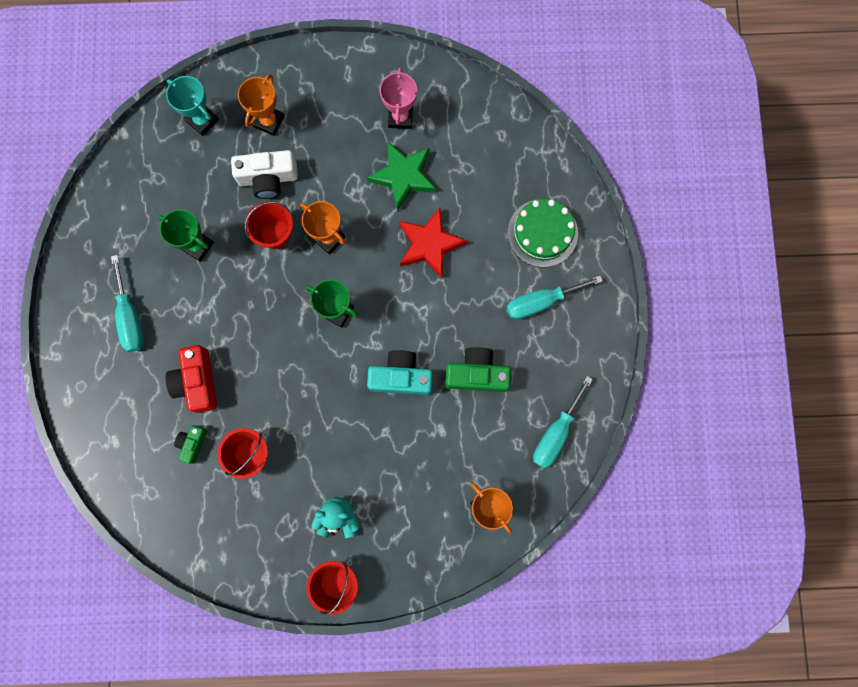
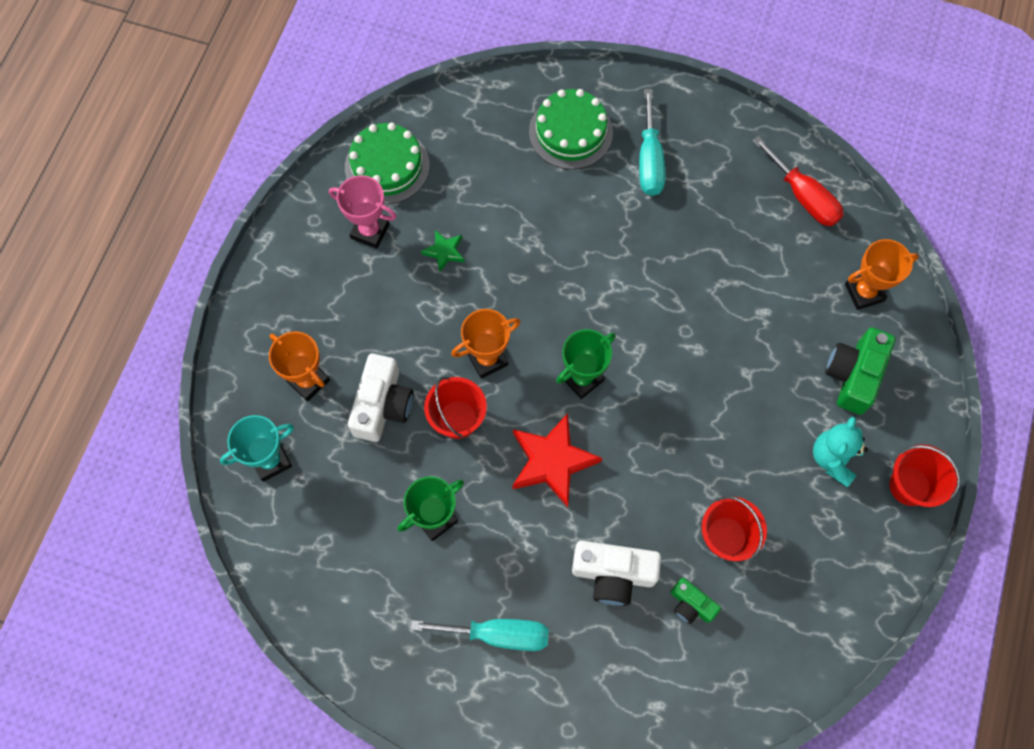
camera: 70 degrees left, 10 degrees down
red camera [165,345,217,413] -> white camera [572,541,661,606]
green star [367,141,436,211] -> green star [421,230,465,272], size x0.51
turquoise camera [367,350,433,395] -> none
red star [399,208,467,278] -> red star moved to [512,413,602,507]
green camera [445,347,511,392] -> green camera moved to [825,327,896,415]
turquoise screwdriver [533,376,593,468] -> red screwdriver [752,136,844,226]
none -> green cake [345,122,430,204]

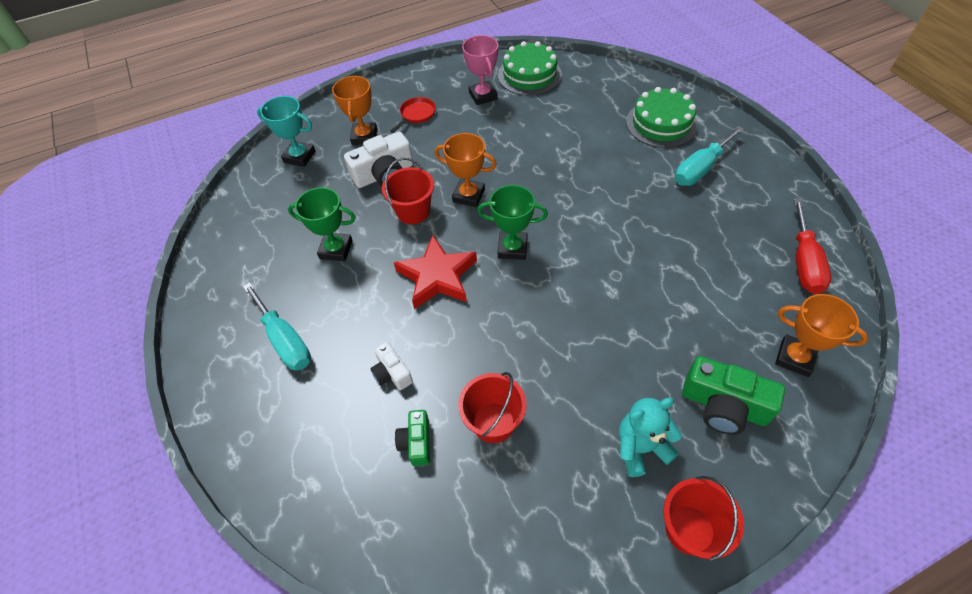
camera: 50 degrees right, 15 degrees down
green star [421,230,465,272] -> none
white camera [572,541,661,606] -> white camera [370,341,413,390], size x0.58
green camera [825,327,896,415] -> green camera turned 135 degrees counterclockwise [682,356,785,435]
none -> red pan [390,97,436,133]

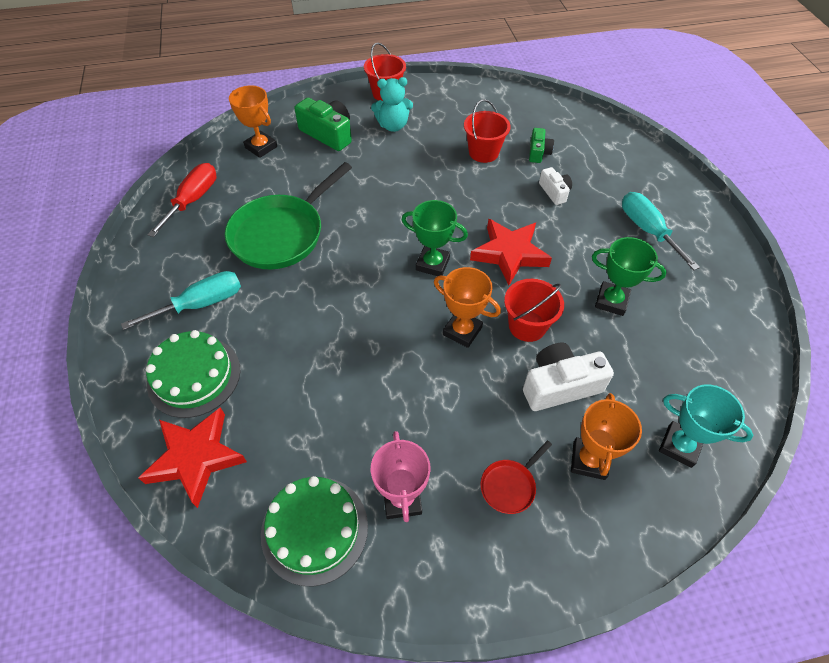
camera: 170 degrees left, 0 degrees up
none -> red star [139,407,247,508]
none -> green pan [225,162,352,269]

